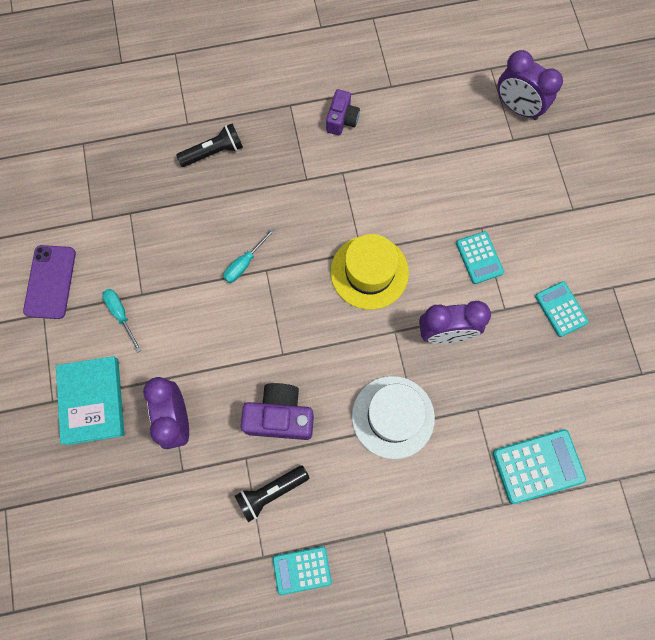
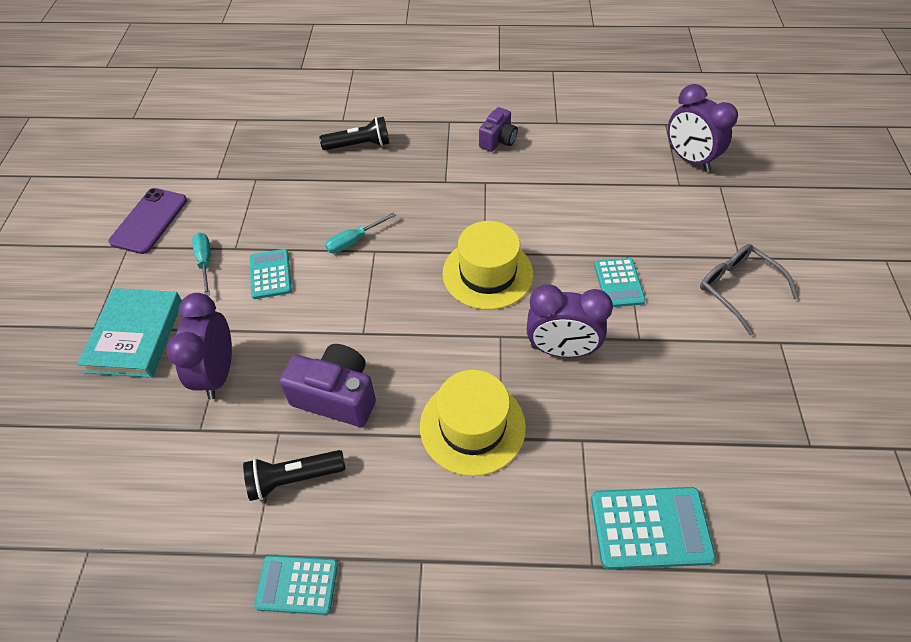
camera: 15 degrees right, 20 degrees down
white hat [352,376,435,459] -> yellow hat [420,370,526,476]
turquoise calculator [535,281,589,337] -> turquoise calculator moved to [249,249,292,299]
none -> grey glasses [700,244,799,335]

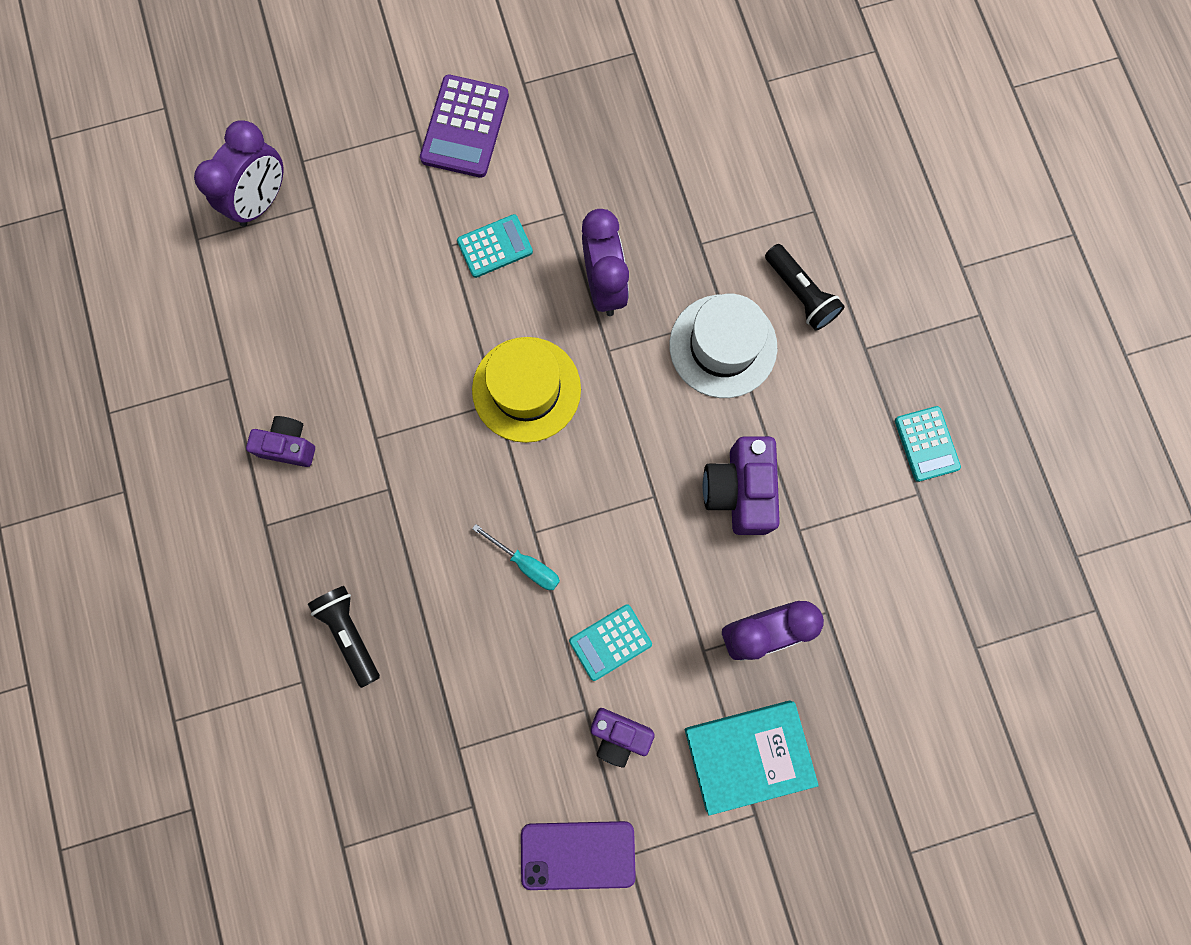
camera: 110 degrees left, 25 degrees up
turquoise screwdriver [192,233,211,296] -> purple camera [591,708,655,767]
black flashlight [243,450,345,501] -> black flashlight moved to [765,244,845,331]
yellow hat [420,370,526,476] -> white hat [669,294,777,398]
turquoise calculator [591,487,716,569] -> none
grey glasses [700,244,799,335] -> purple calculator [420,75,509,178]

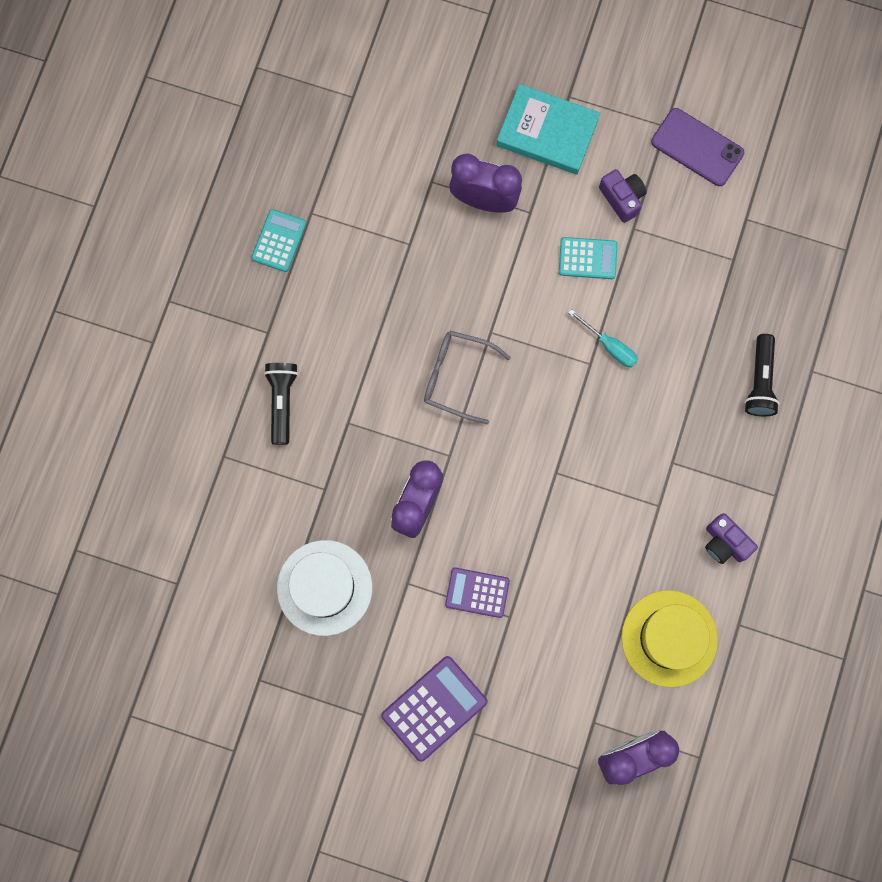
camera: 145 degrees left, 0 degrees up
turquoise calculator [457,214,533,278] -> purple calculator [445,567,510,618]
yellow hat [472,337,581,443] -> yellow hat moved to [621,590,718,687]
turquoise screwdriver [472,524,560,590] -> turquoise screwdriver turned 150 degrees clockwise [569,309,638,368]
white hat [669,294,777,398] -> white hat moved to [277,540,372,636]
purple camera [703,436,780,535] -> none
none -> grey glasses [424,331,511,424]

